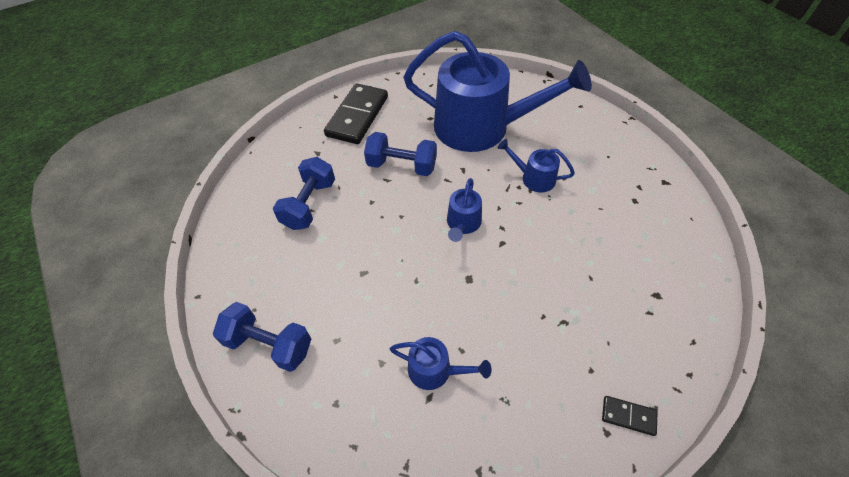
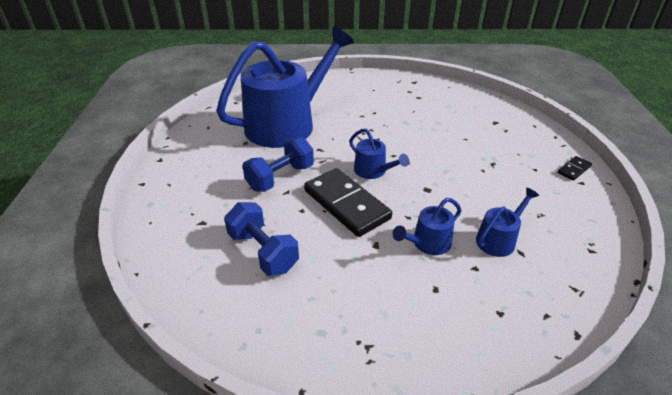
camera: 60 degrees left, 15 degrees down
blue dumbbell [213,302,311,372] -> none
black domino [324,84,388,144] -> black domino moved to [304,168,392,237]
blue watering can [497,139,575,192] -> blue watering can moved to [392,198,462,255]

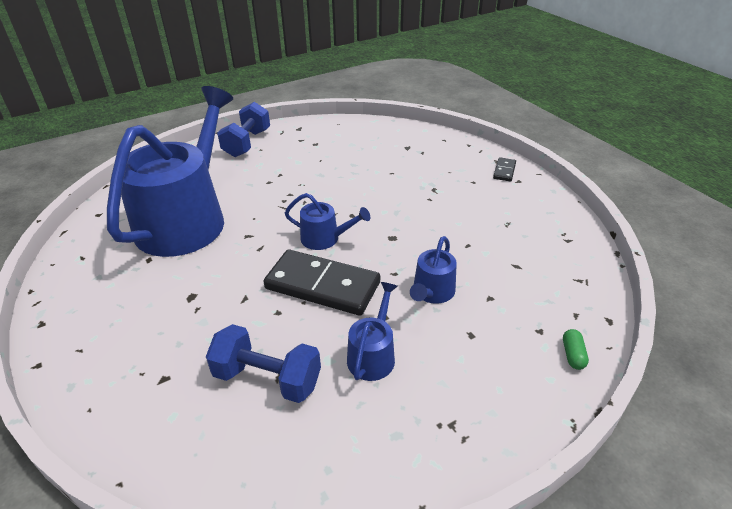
camera: 30 degrees left, 0 degrees up
blue dumbbell [243,137,314,192] -> blue dumbbell moved to [217,102,270,157]
blue watering can [476,188,539,257] -> blue watering can moved to [347,282,398,381]
none -> green capsule [563,329,589,370]

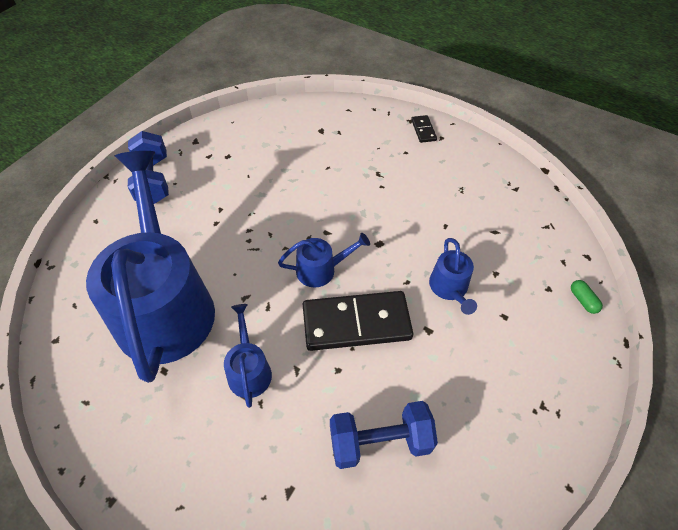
camera: 30 degrees left, 15 degrees up
blue watering can [347,282,398,381] -> blue watering can moved to [224,304,272,408]

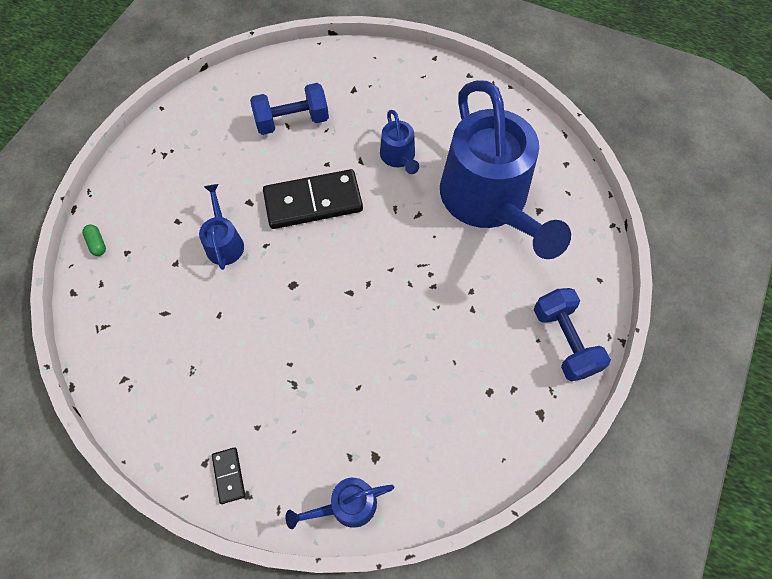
camera: 175 degrees right, 10 degrees up
blue watering can [278,233,370,288] -> blue watering can moved to [286,478,394,529]

